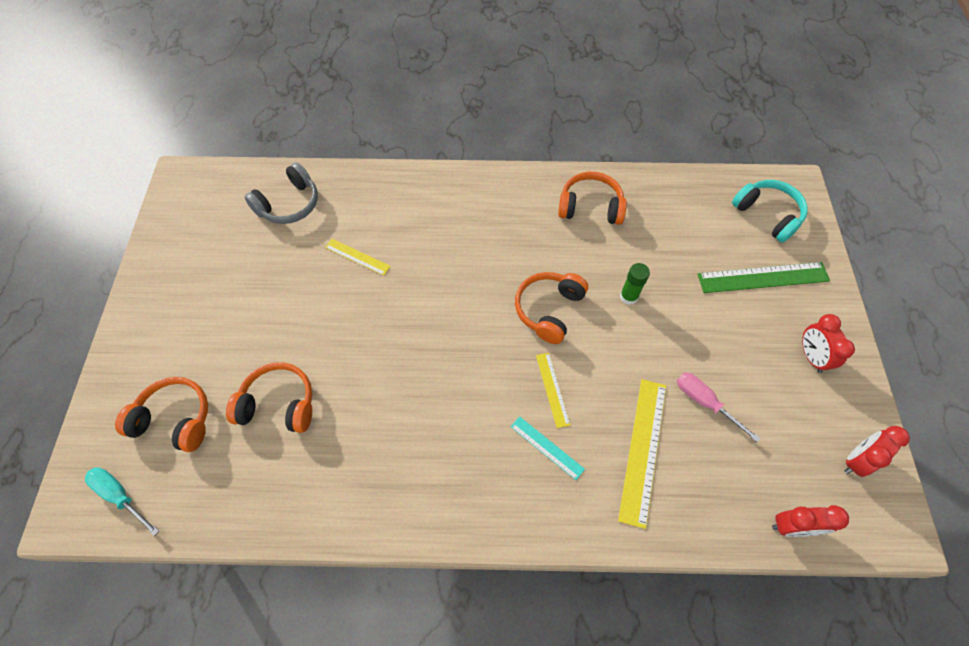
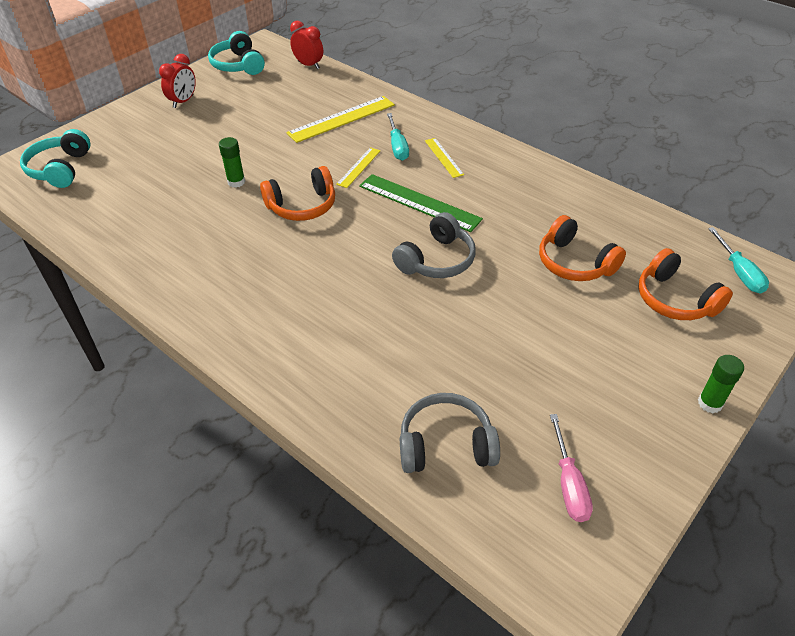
camera: 140 degrees left, 15 degrees down
yellow ruler [325,239,391,276] -> yellow ruler moved to [425,138,464,178]
turquoise ruler [511,416,585,480] -> turquoise screwdriver [387,113,409,161]
orange headphones [558,172,627,225] -> none
pink screwdriver [677,372,760,442] -> pink screwdriver moved to [550,414,593,522]
green ruler [698,262,830,293] -> green ruler moved to [359,174,483,232]
red clock [844,426,910,477] -> turquoise headphones [208,31,265,75]
none -> grey headphones [392,212,476,278]
none -> green glue stick [698,355,744,413]

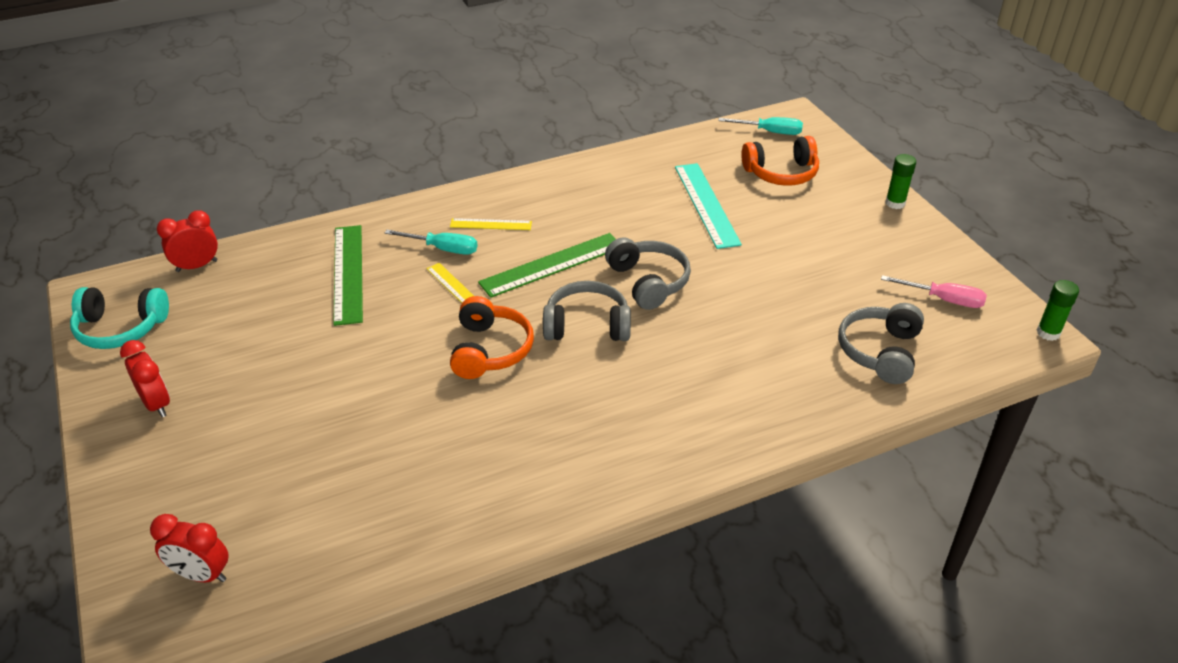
camera: 65 degrees left, 5 degrees down
turquoise headphones [20,129,91,188] -> red clock [150,514,229,582]
green glue stick [219,137,245,188] -> green glue stick moved to [1036,280,1079,341]
yellow ruler [286,96,395,143] -> green ruler [333,225,363,326]
orange headphones [539,215,626,281] -> turquoise ruler [675,163,742,249]
none -> grey headphones [543,281,631,341]

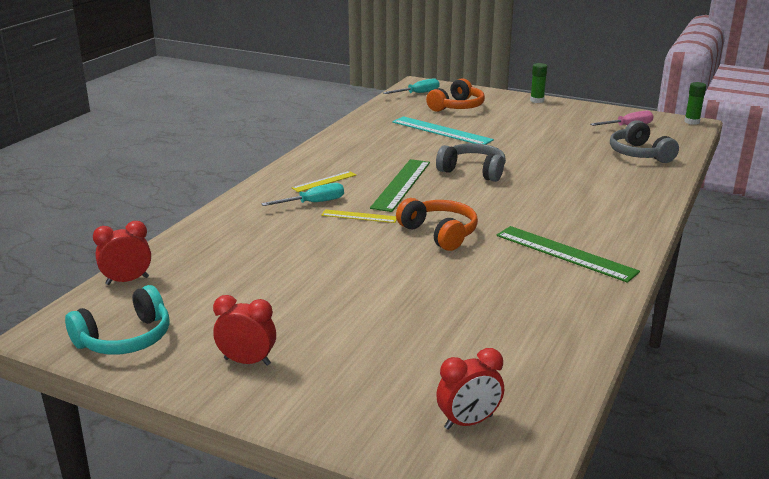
camera: 40 degrees left, 15 degrees down
red clock [157,210,218,272] -> red clock turned 45 degrees clockwise [93,221,151,285]
green ruler [333,225,363,326] -> green ruler moved to [497,226,640,283]
grey headphones [543,281,631,341] -> none

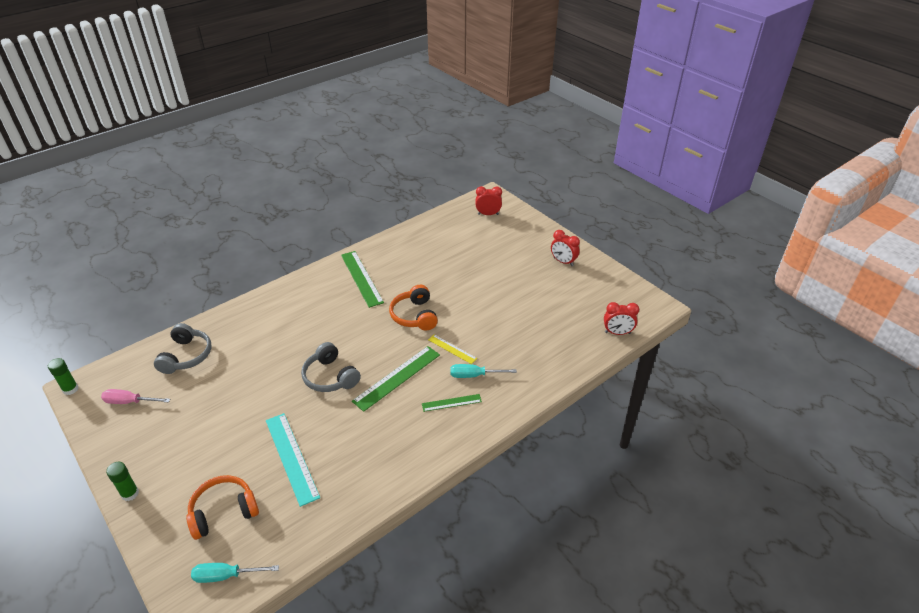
camera: 155 degrees left, 15 degrees up
turquoise headphones [65,285,170,355] -> none
yellow ruler [292,171,356,192] -> green ruler [422,394,482,412]

